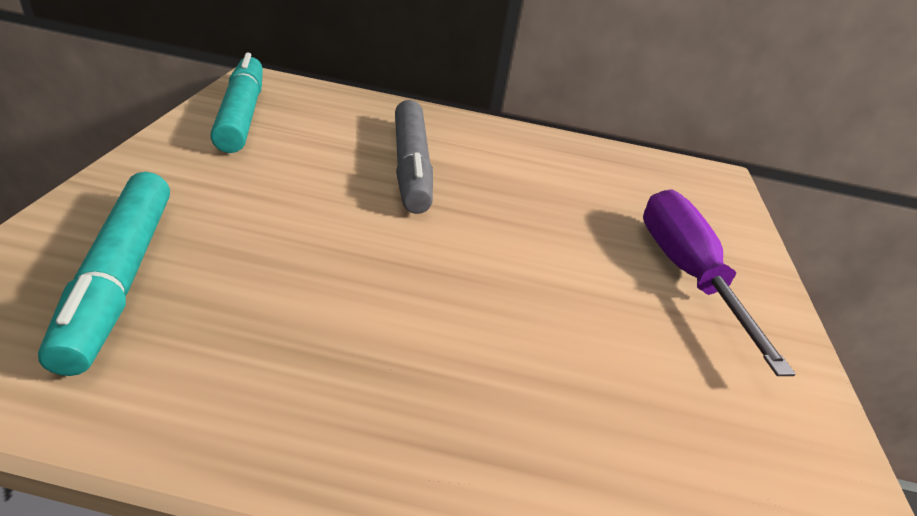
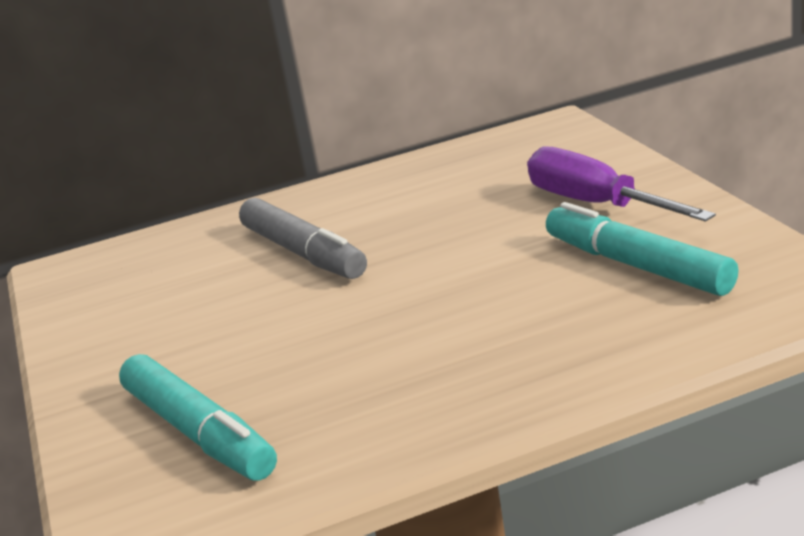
camera: 20 degrees left, 10 degrees down
turquoise marker [210,53,263,153] -> turquoise marker moved to [546,202,739,296]

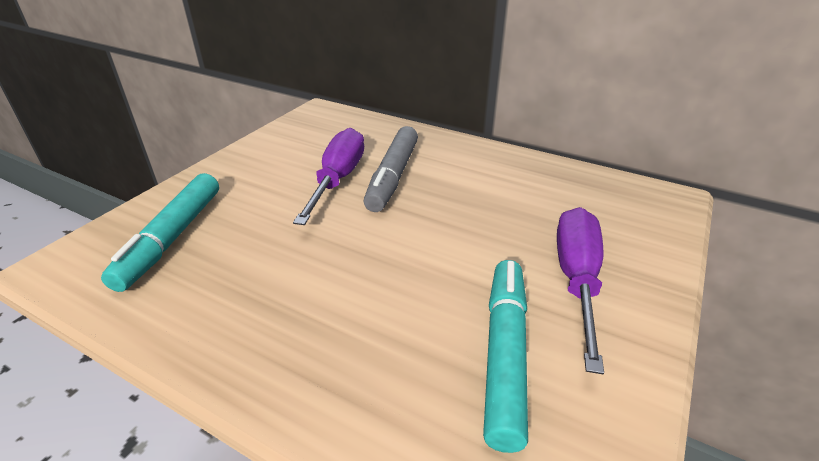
camera: 45 degrees right, 10 degrees up
none -> purple screwdriver [293,128,364,225]

